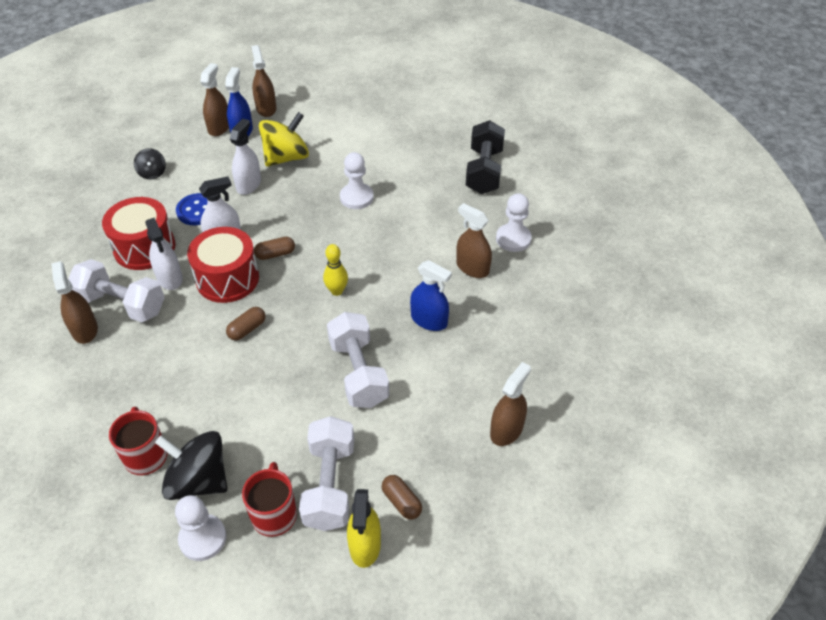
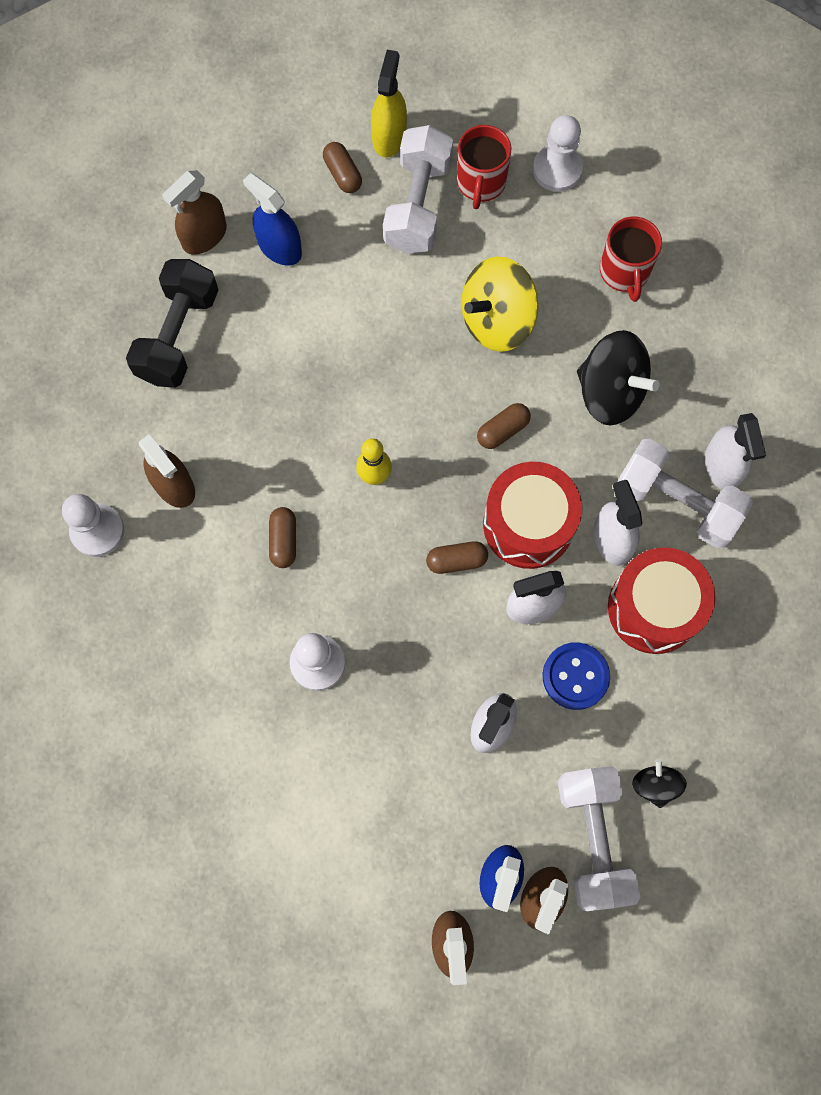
camera: 170 degrees left, 25 degrees up
brown spray bottle [52,261,98,344] -> white spray bottle [705,413,766,490]
black spinning top [155,431,228,500] -> black spinning top moved to [577,330,660,426]
yellow spinning top [259,112,309,167] -> yellow spinning top moved to [461,256,539,352]
white dumbbell [327,312,389,408] -> white dumbbell moved to [558,766,640,911]
blue spray bottle [410,260,452,331] -> blue spray bottle moved to [243,173,302,266]
black dumbbell [466,120,505,194] -> black dumbbell moved to [126,259,218,388]
none -> brown capsule [269,507,296,568]

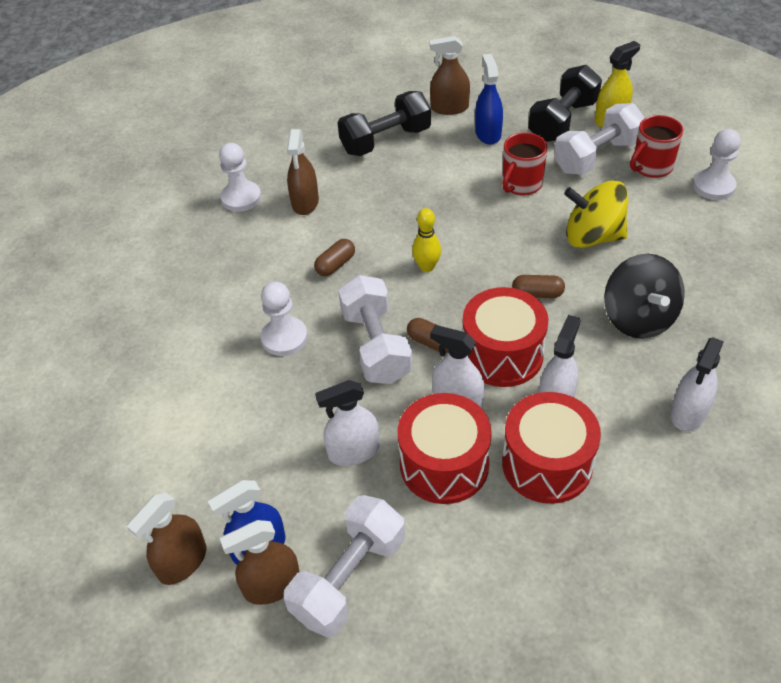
camera: 45 degrees right, 25 degrees down
brown capsule [323,142,362,193] -> black dumbbell [528,65,602,142]
blue button [542,642,610,710] -> red drum [398,393,492,504]
red mug [600,217,662,302] -> red mug moved to [502,132,547,195]
white dumbbell [617,438,753,548] -> white dumbbell moved to [338,275,413,384]
black spinning top [632,759,687,808] -> none

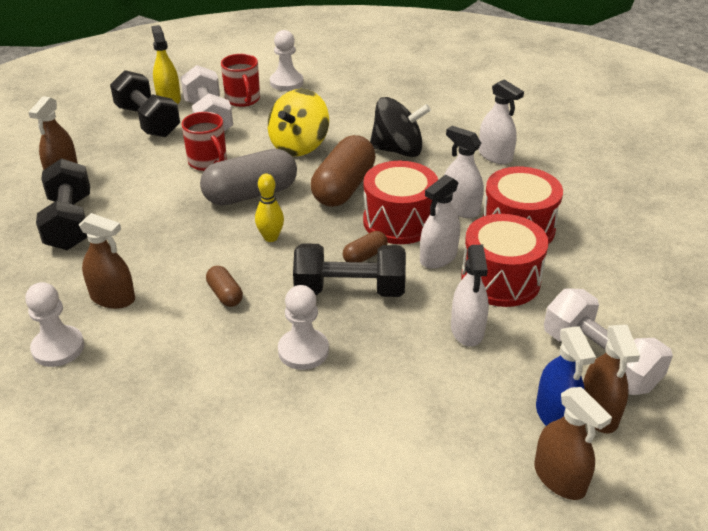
camera: 75 degrees left, 10 degrees down
white dumbbell [338,275,413,384] -> black dumbbell [293,243,406,297]
blue spray bottle [475,54,503,145] -> none
brown capsule [512,275,565,298] -> brown capsule [311,135,376,207], size x2.09
none -> grey capsule [200,149,297,206]

